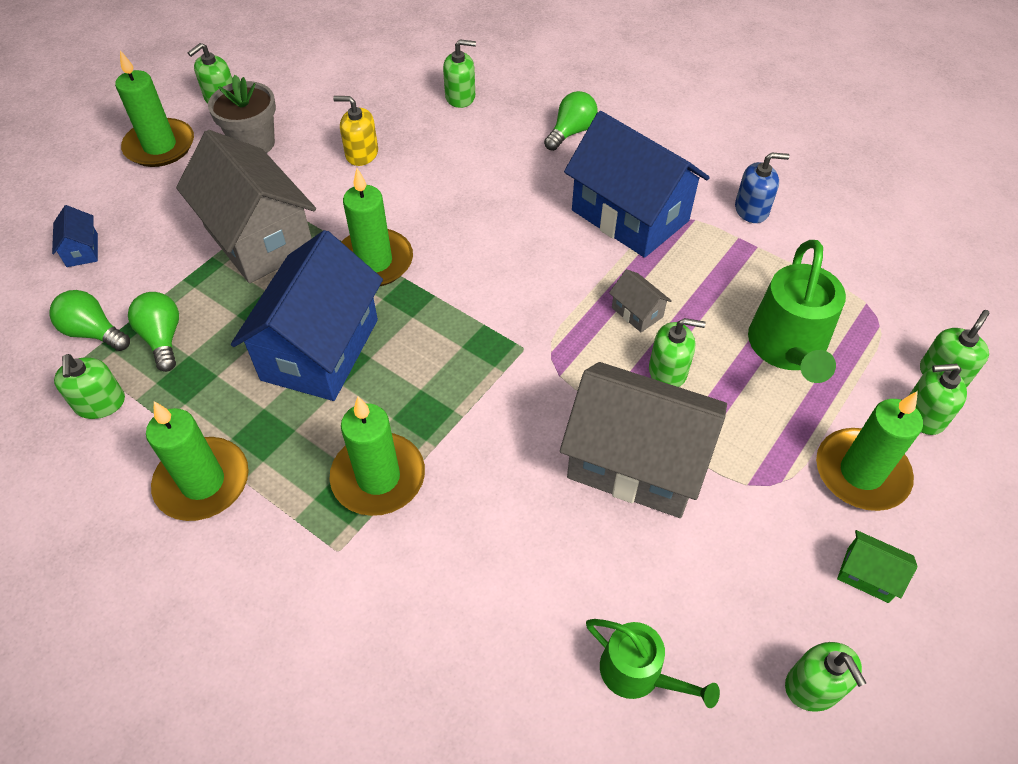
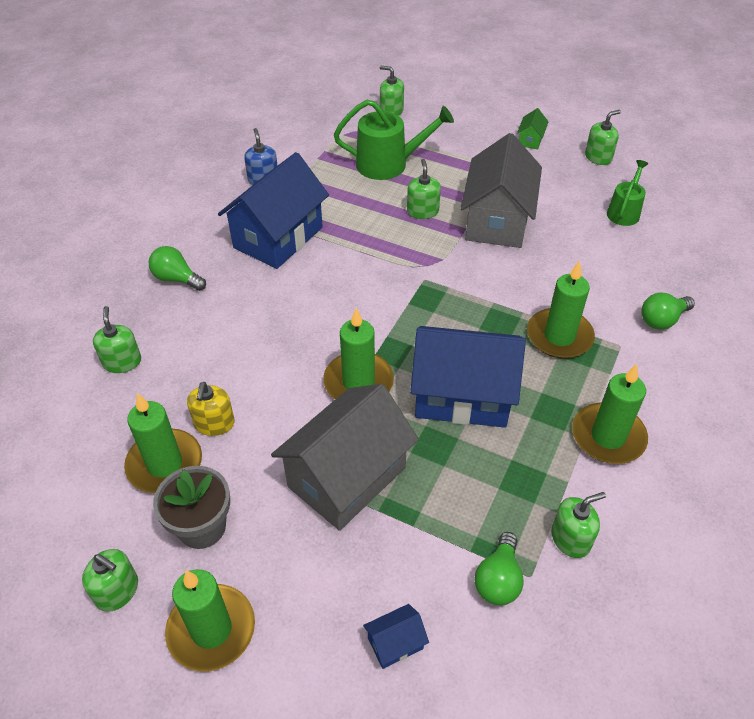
camera: 100 degrees left, 5 degrees down
green light bulb [128,292,179,372] -> green light bulb moved to [641,292,695,330]
grey house [609,269,672,332] -> none
green candle [816,391,923,511] -> green candle moved to [124,393,202,493]
green soap dispenser [909,363,967,435] -> none

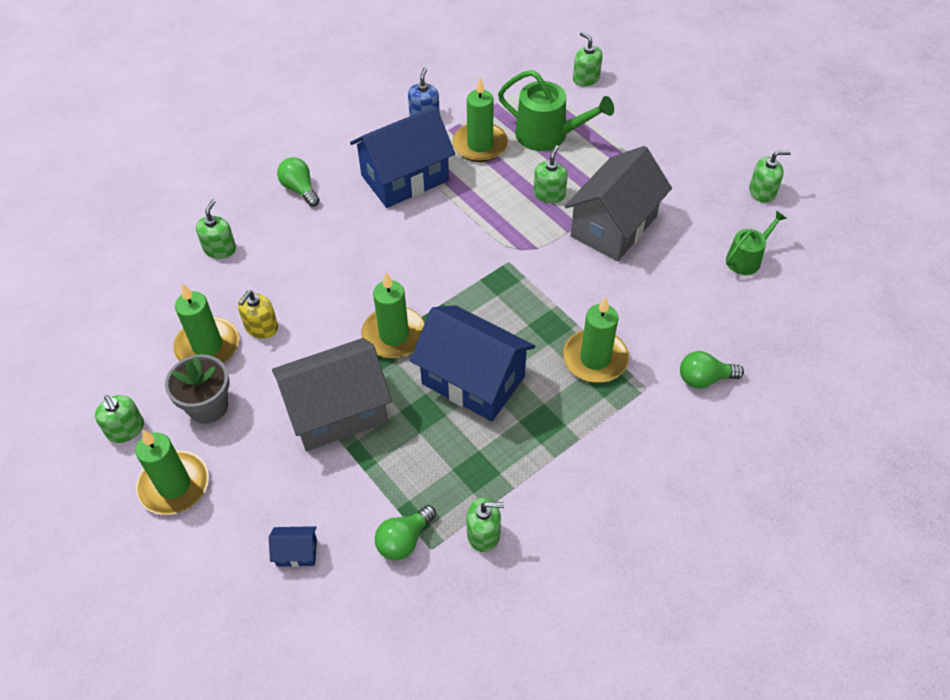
camera: 25 degrees right, 5 degrees up
green house [517,108,549,149] -> none
green candle [572,364,648,464] -> green candle moved to [453,77,508,162]

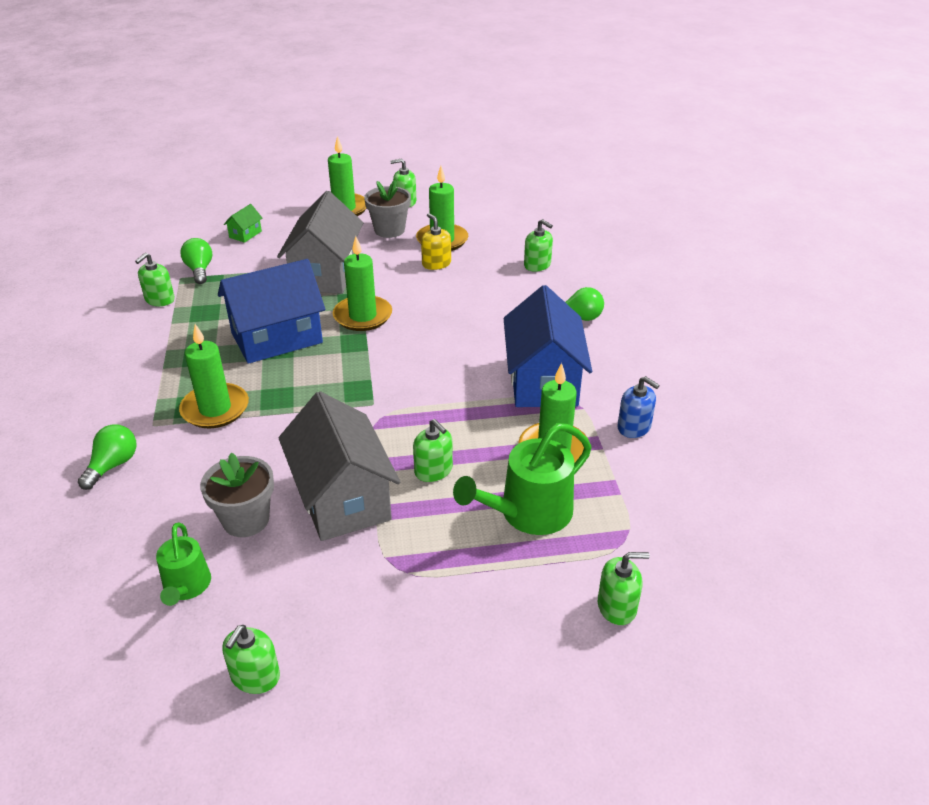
camera: 120 degrees right, 15 degrees down
blue house [269,526,317,567] -> green house [224,204,263,243]
none -> grey flower pot [200,453,274,537]

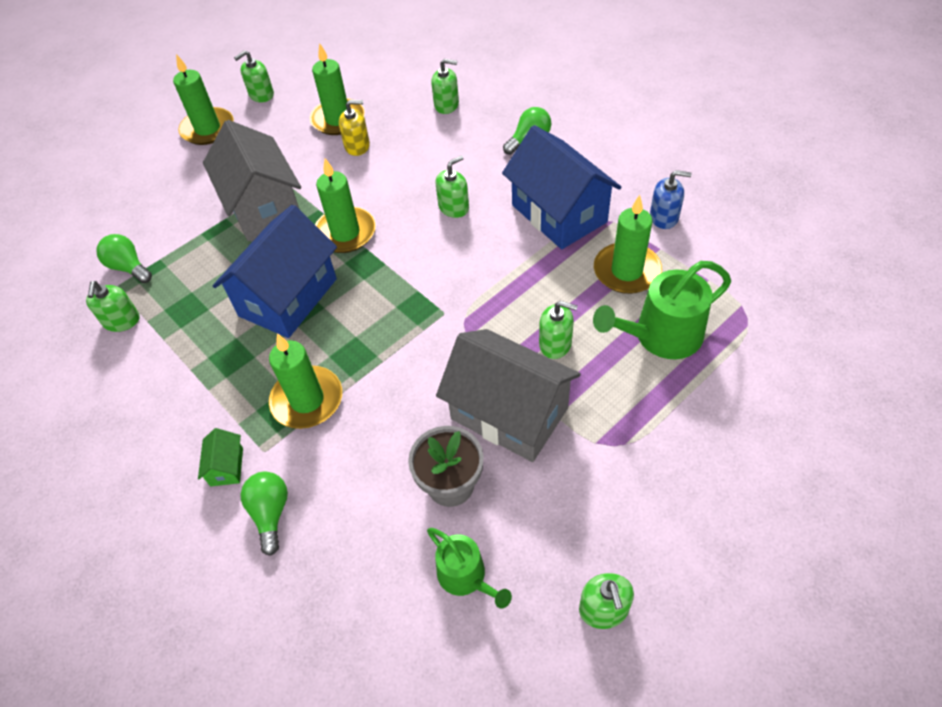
camera: 30 degrees left, 15 degrees up
green house [224,204,263,243] -> green house moved to [198,428,243,486]
grey flower pot [364,180,411,238] -> none
yellow soap dispenser [421,213,451,270] -> yellow soap dispenser turned 150 degrees clockwise [339,100,370,156]
green watering can [453,423,592,535] -> green watering can turned 45 degrees clockwise [593,261,731,359]
green soap dispenser [598,552,650,625] -> green soap dispenser moved to [436,155,469,218]

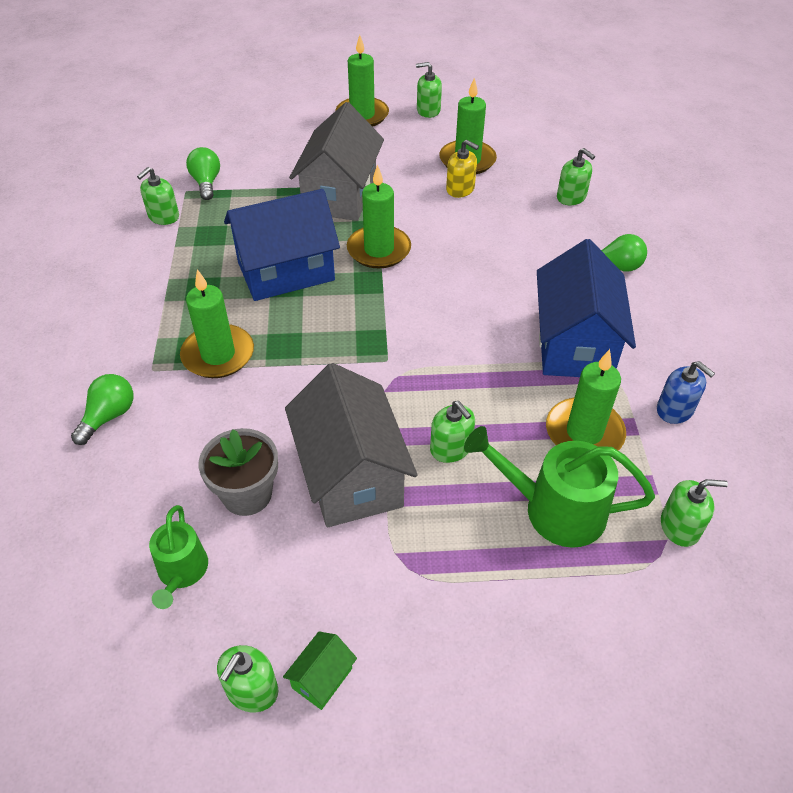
camera: 35 degrees right, 5 degrees down
green house [198,428,243,486] -> green house moved to [283,632,357,710]
green soap dispenser [436,155,469,218] -> green soap dispenser moved to [661,479,728,547]

